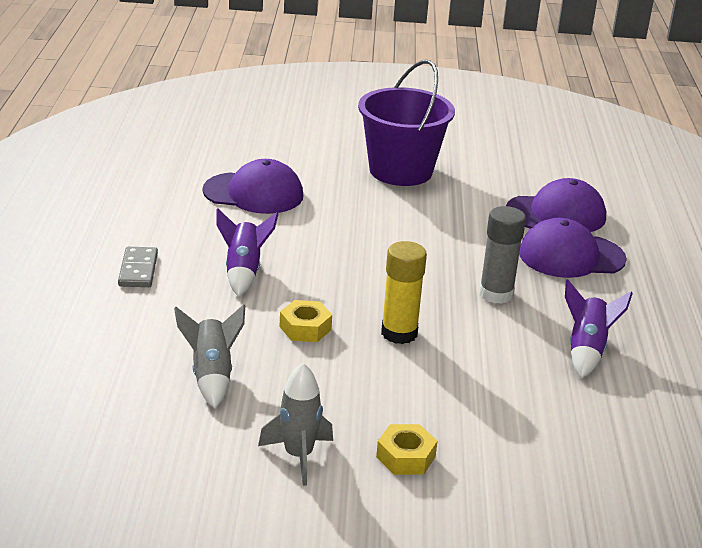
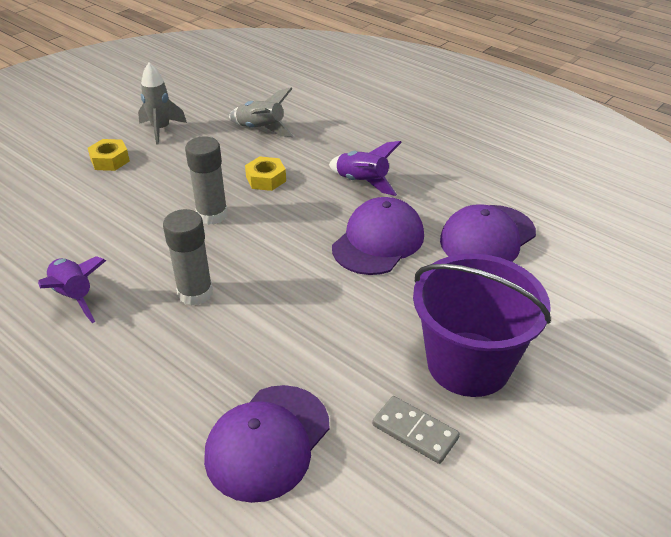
camera: 130 degrees right, 10 degrees up
grey domino [118,247,158,287] -> grey domino moved to [372,396,460,464]
yellow glue stick [381,241,427,344] -> grey glue stick [185,136,228,225]
purple cap [519,218,627,278] -> purple cap moved to [332,197,424,275]

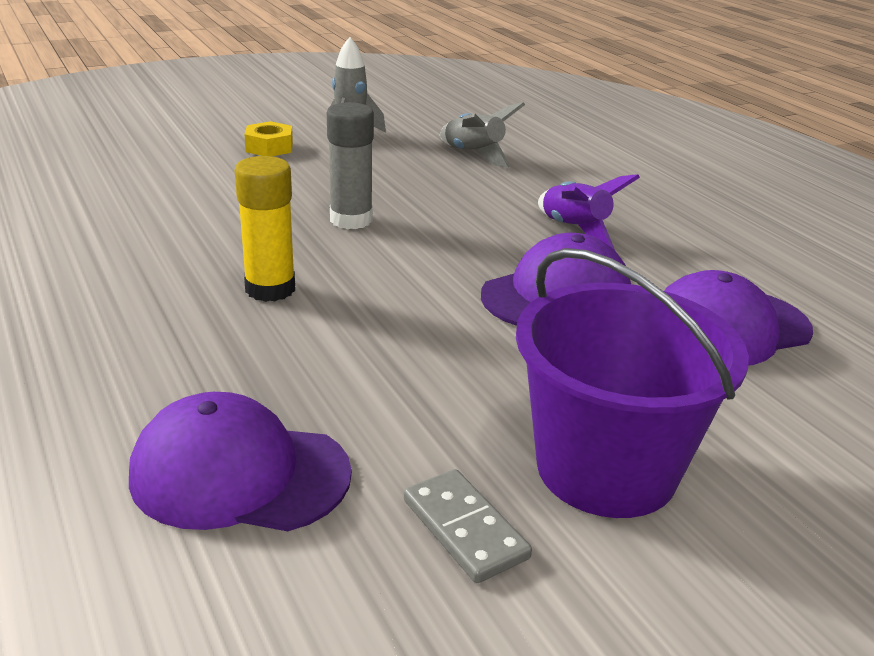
camera: 20 degrees right, 10 degrees down
purple rocket [38,256,106,323] -> none
grey glue stick [163,209,213,306] -> yellow glue stick [235,156,295,302]
purple cap [204,385,329,503] -> purple cap turned 45 degrees clockwise [129,392,352,531]
yellow nut [245,156,286,191] -> none

